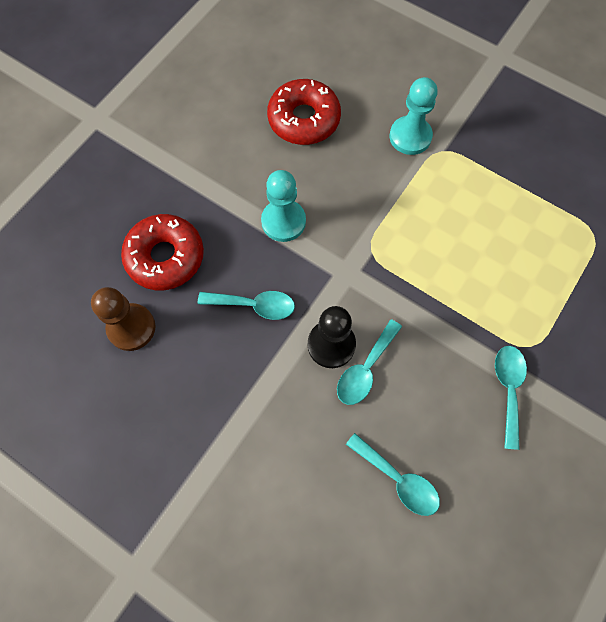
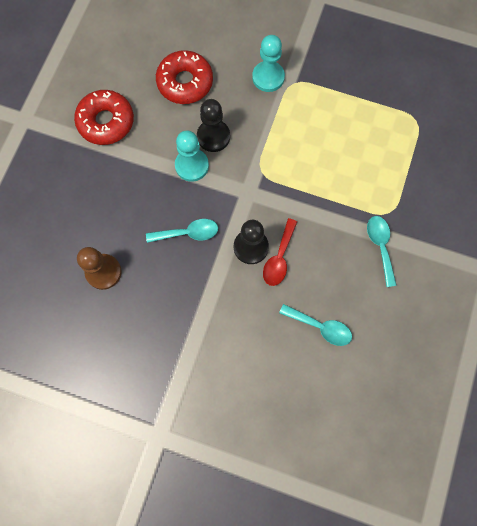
camera: 15 degrees left, 5 degrees up
red donut [121,214,204,290] -> red donut moved to [74,90,134,145]
turquoise spoon [337,319,402,405] -> red spoon [263,218,297,286]
none -> black pawn [197,99,230,152]

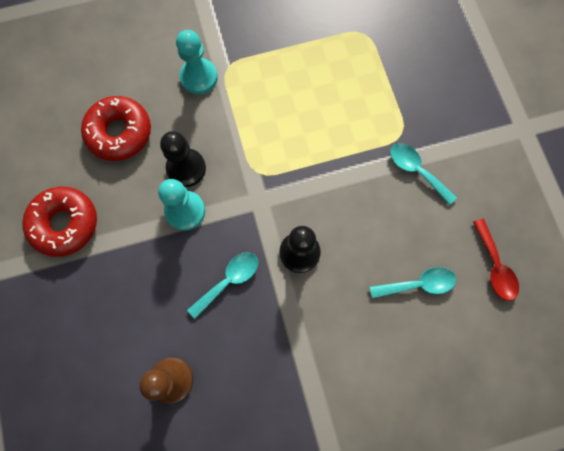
camera: 35 degrees left, 0 degrees up
red spoon [263,218,297,286] -> red spoon moved to [473,219,519,301]

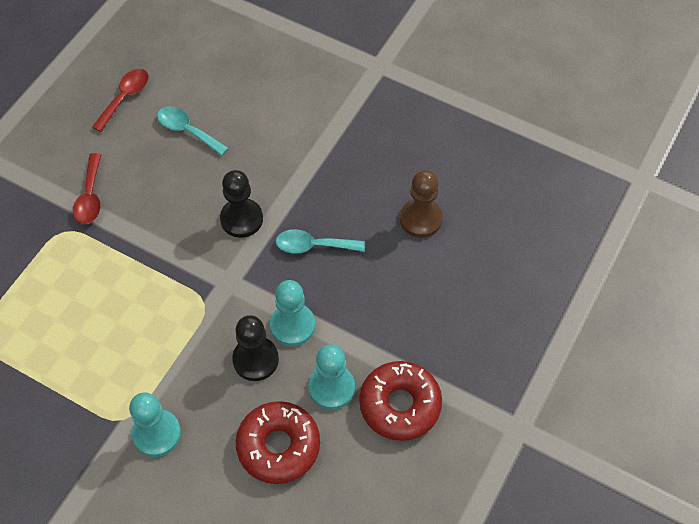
camera: 135 degrees left, 15 degrees down
turquoise spoon [390,143,457,205] -> red spoon [73,153,101,225]
none -> turquoise pawn [308,344,355,410]

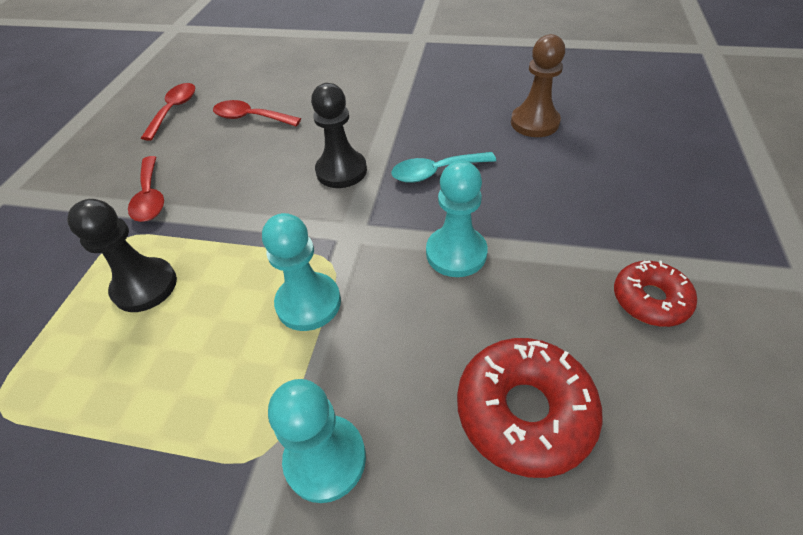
camera: 15 degrees left, 10 degrees down
turquoise spoon [157,106,229,156] -> red spoon [213,100,301,126]
black pawn [232,315,279,381] -> black pawn moved to [67,199,177,312]
turquoise pawn [308,344,355,410] -> turquoise pawn moved to [262,213,341,331]
red donut [359,361,442,441] -> red donut [614,260,697,327], size x0.64

